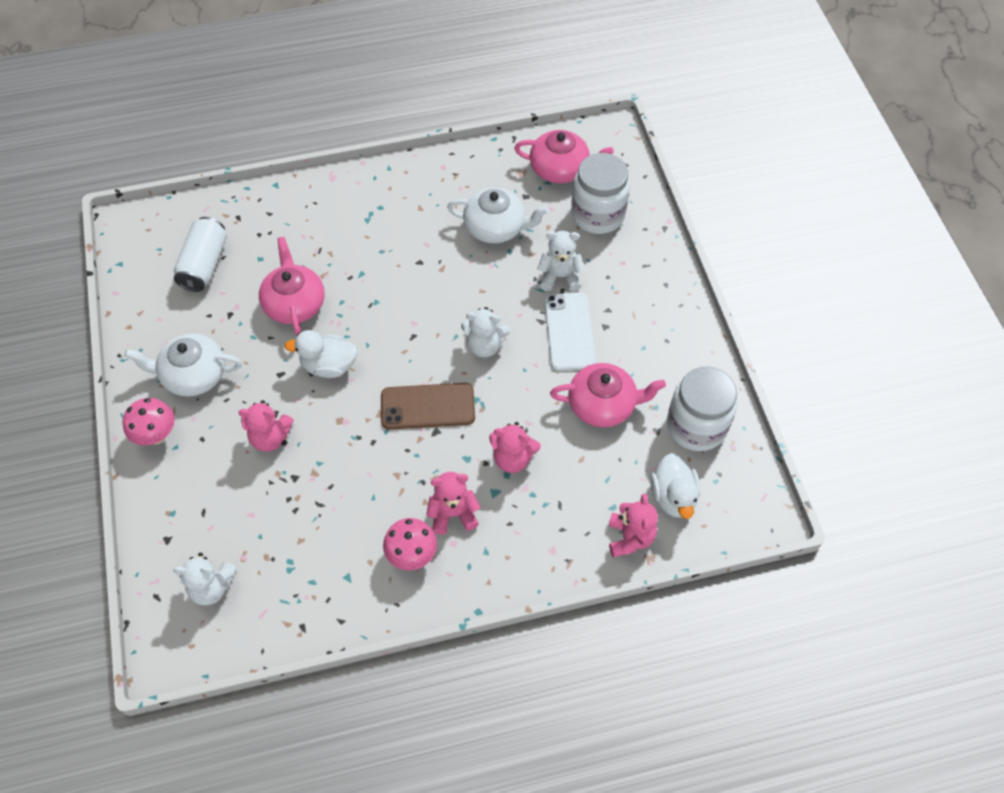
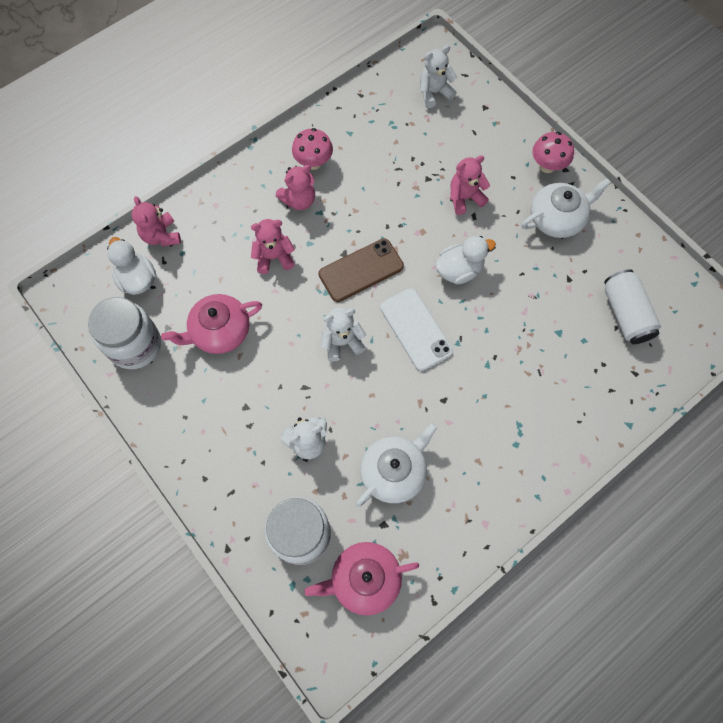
camera: 155 degrees right, 10 degrees up
pink teapot [259,237,325,335] -> none
white teapot [447,188,549,244] -> white teapot turned 150 degrees clockwise [356,423,437,507]
white phone [544,292,596,371] -> white phone moved to [380,288,453,371]

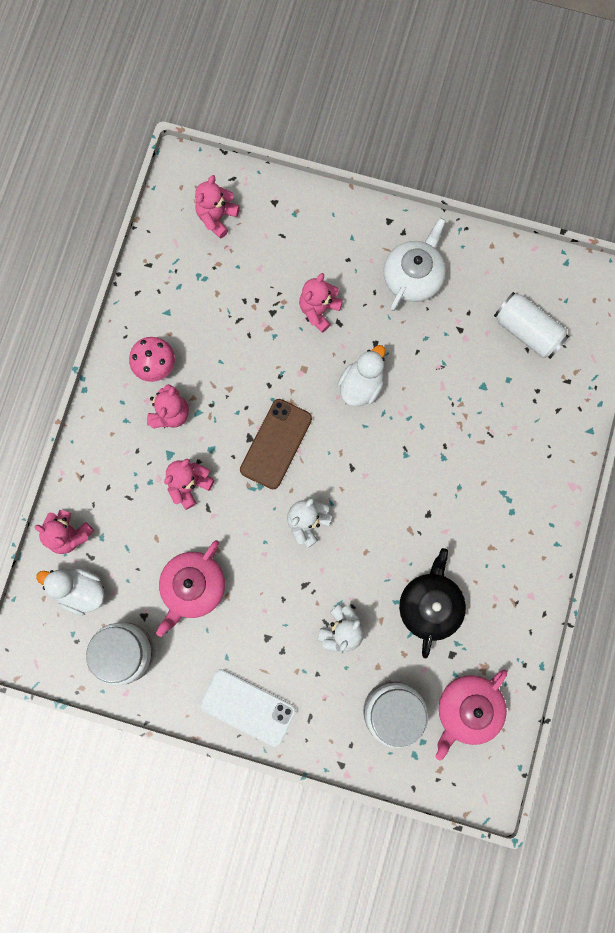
camera: 35 degrees left, 10 degrees up
white teapot [356,423,437,507] -> black teapot [399,548,466,658]
white phone [380,288,453,371] -> white phone moved to [200,669,296,747]
white teddy bear [420,45,457,108] -> pink teddy bear [195,175,240,239]
pink mushroom [532,132,574,173] -> none

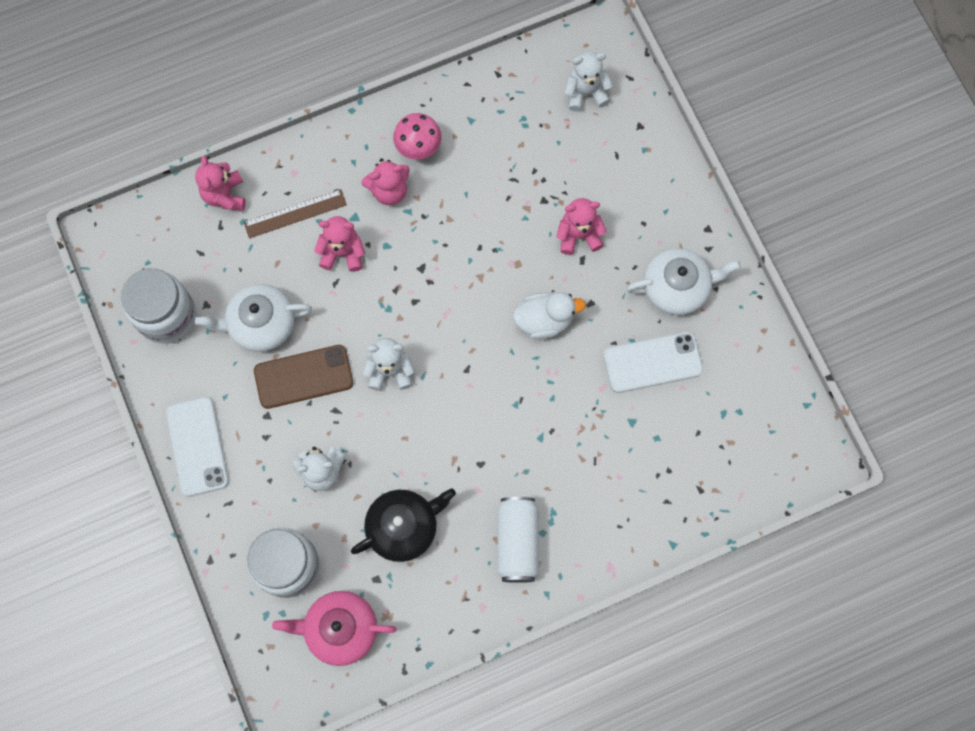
camera: 50 degrees right, 5 degrees down
white duck [36,568,104,616] -> none
pink teapot [156,540,225,637] -> white teapot [195,284,312,352]
pink teddy bear [195,175,240,239] -> white teddy bear [565,52,613,111]
brown phone [240,399,312,490] -> brown phone moved to [254,345,353,409]
white can [494,292,569,359] -> white can moved to [497,497,539,583]
none -> brown ruler [244,189,347,238]
none -> white phone [603,332,703,393]

